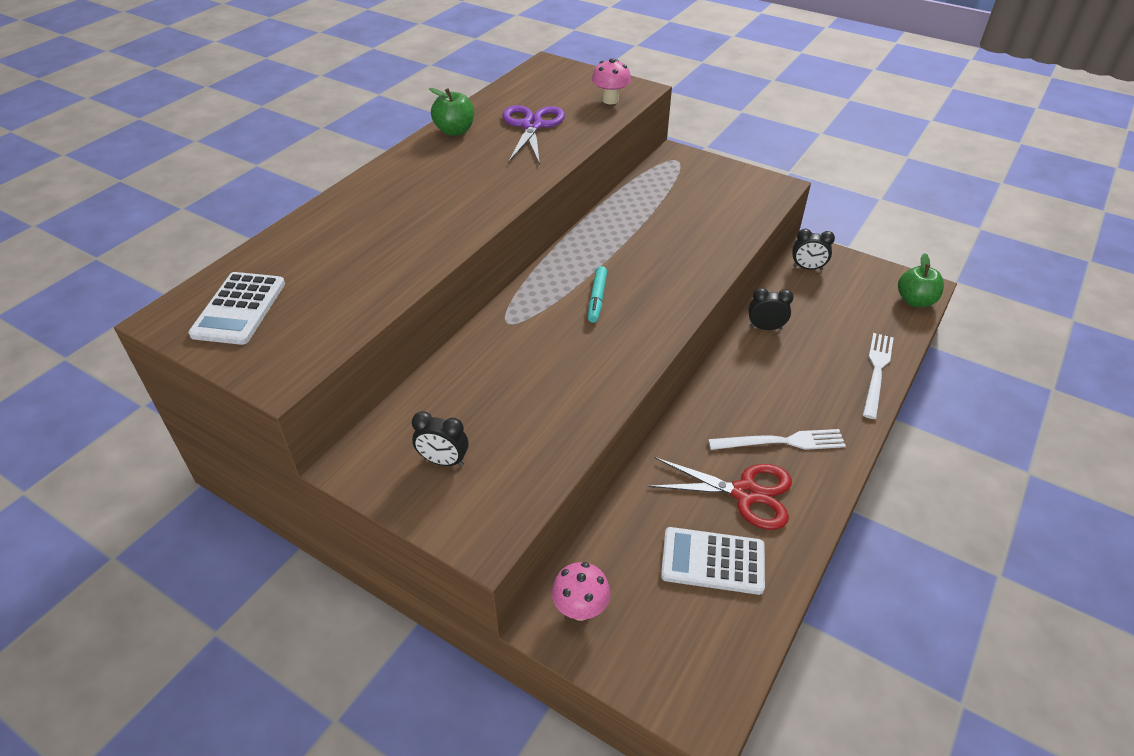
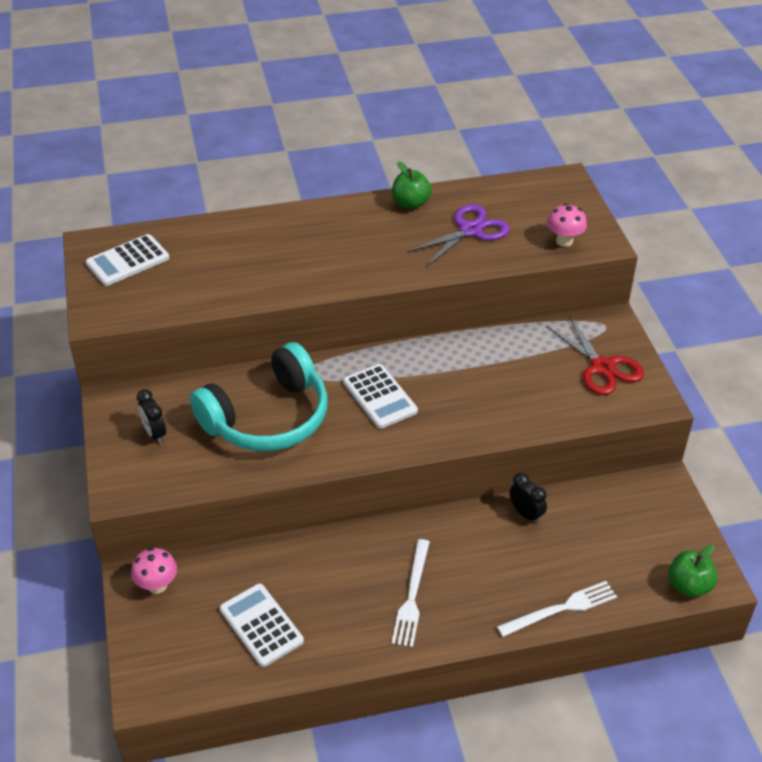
camera: 45 degrees right, 0 degrees up
turquoise marker [588,266,607,323] -> white calculator [343,364,418,429]
red scissors [648,457,792,530] -> red scissors moved to [546,316,644,395]
white fork [708,429,846,450] -> white fork turned 60 degrees clockwise [391,539,430,647]
black clock [793,229,835,270] -> none
none -> turquoise headphones [190,342,328,451]

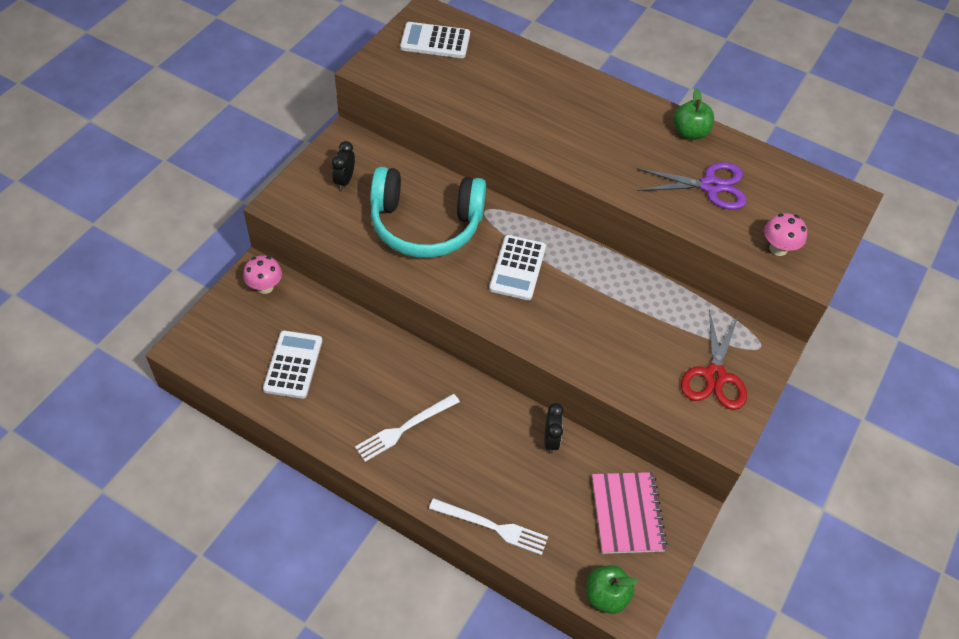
camera: 40 degrees right, 10 degrees up
none -> pink notebook [592,472,667,554]

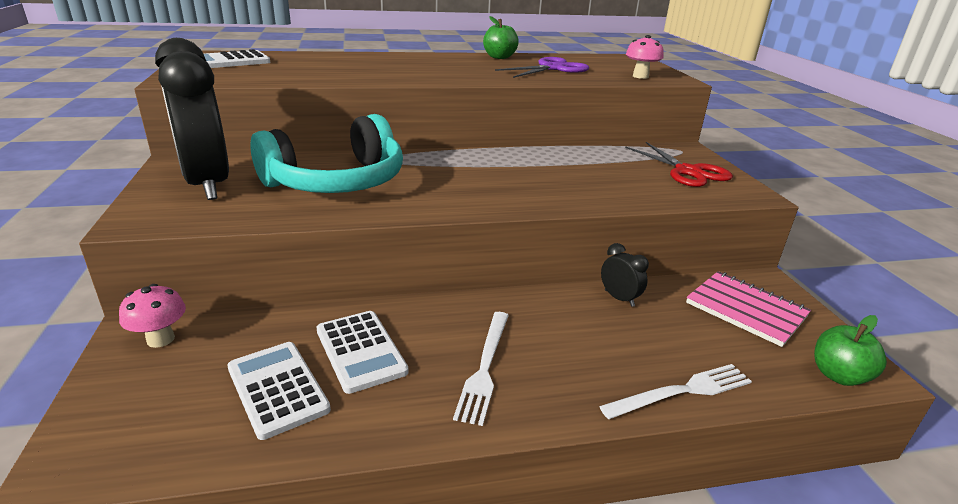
camera: 40 degrees left, 25 degrees down
black clock [332,141,355,190] -> black clock [155,38,229,200], size x2.43
white calculator [489,235,546,300] -> white calculator moved to [316,311,409,394]

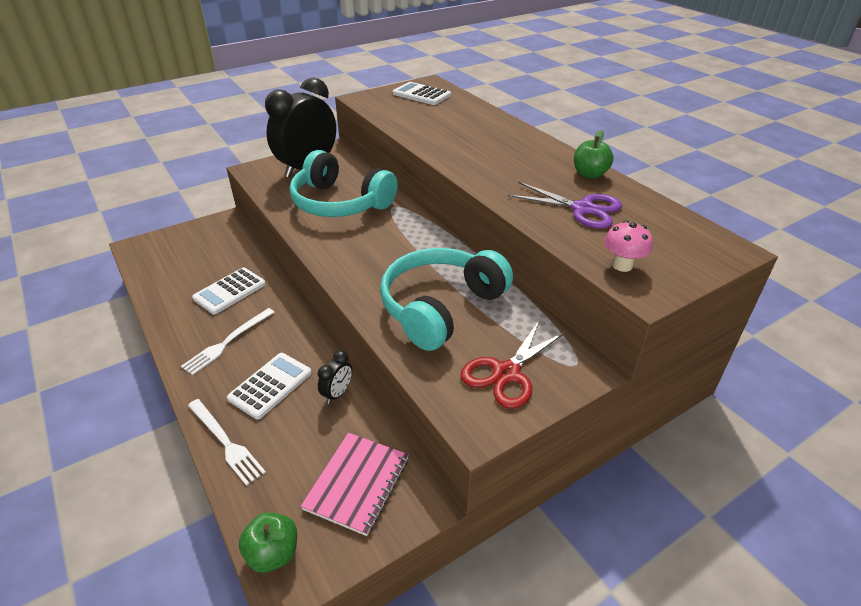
camera: 70 degrees right, 10 degrees up
pink mushroom [119,284,186,348] -> none
white calculator [227,342,331,440] -> white calculator moved to [227,353,312,419]
white fork [453,312,509,426] -> white fork turned 45 degrees counterclockwise [181,308,275,375]
none -> turquoise headphones [380,248,513,351]

